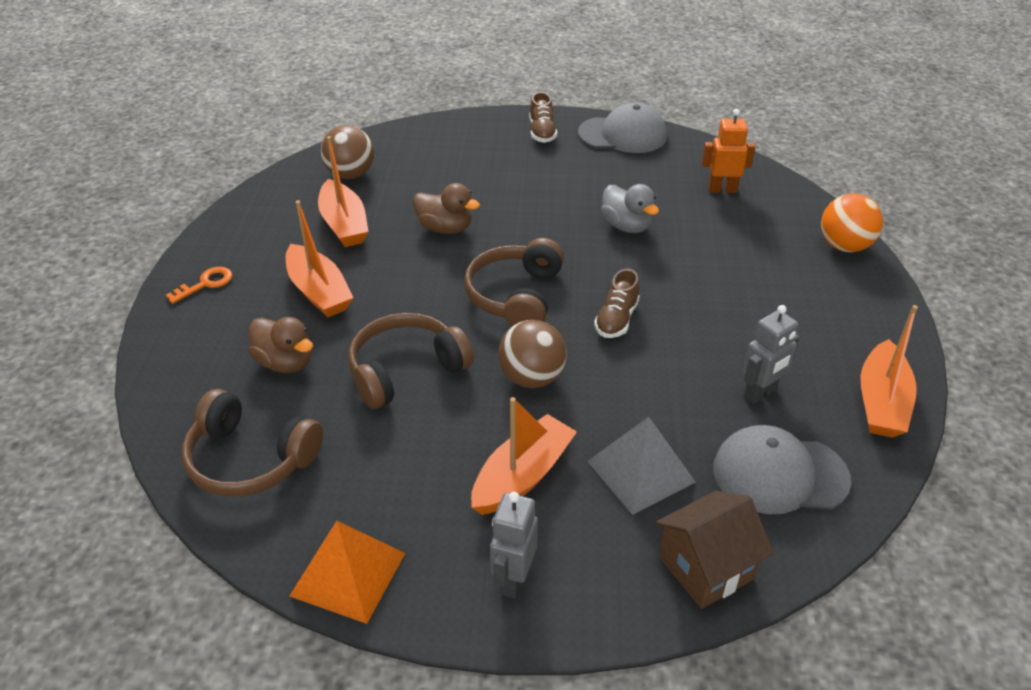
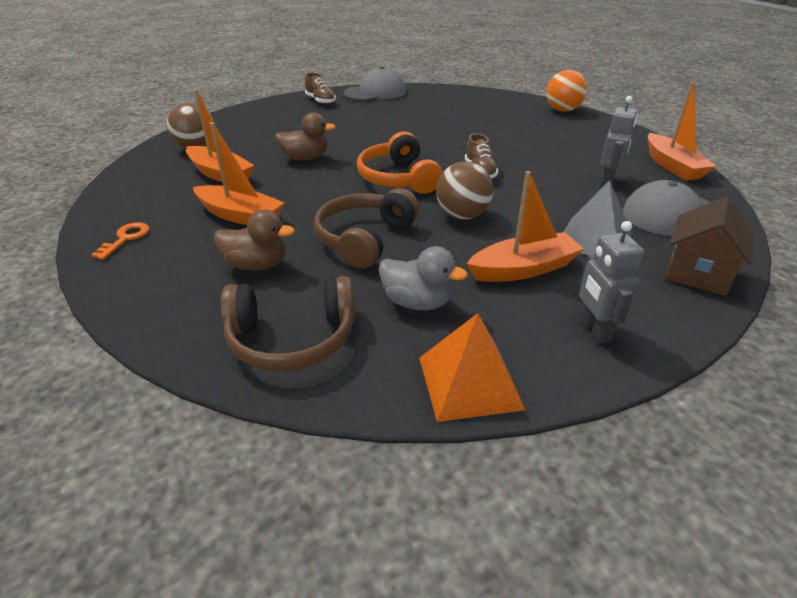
camera: 30 degrees left, 5 degrees down
brown headphones [464,238,564,326] -> orange headphones [357,131,443,194]
orange boat [471,397,577,515] -> orange boat turned 60 degrees clockwise [467,171,584,282]
grey duck [601,184,659,233] -> grey duck moved to [379,246,468,310]
orange robot [702,109,755,193] -> none

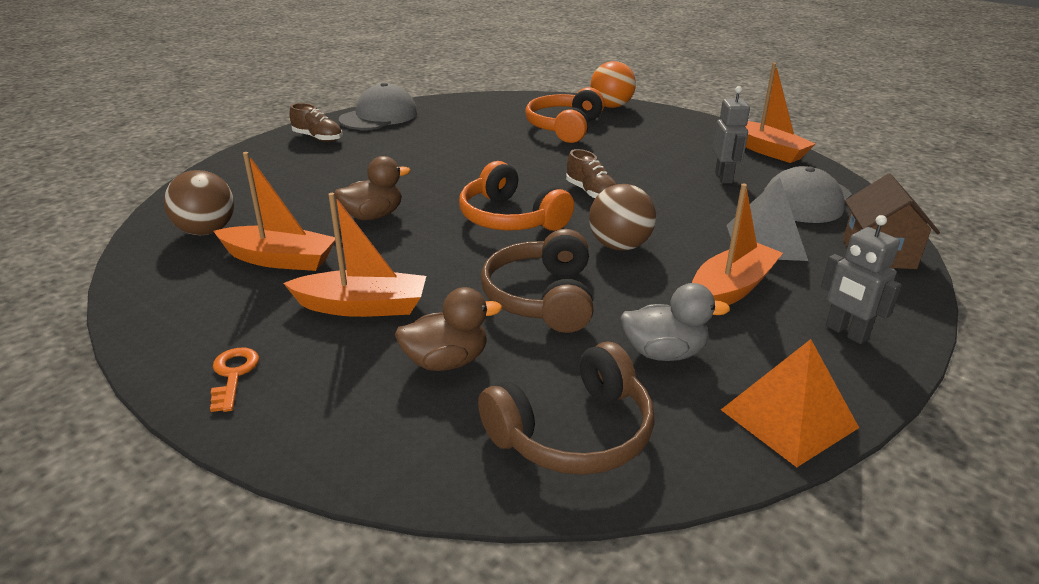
camera: 25 degrees left, 5 degrees down
none -> orange headphones [525,87,605,143]

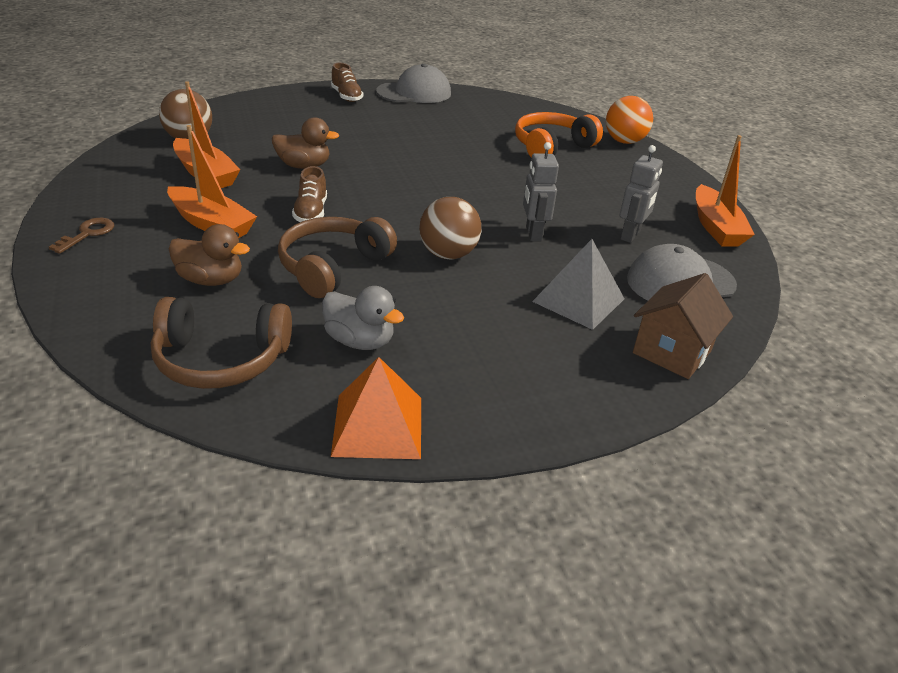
camera: 30 degrees right, 5 degrees up
orange key [210,348,259,412] -> brown key [49,218,114,254]
orange headphones [459,161,574,231] -> none
brown shoe [566,149,617,199] -> brown shoe moved to [292,166,327,222]
orange boat [692,183,783,305] -> none
grey robot [821,215,902,344] -> grey robot moved to [523,142,559,241]

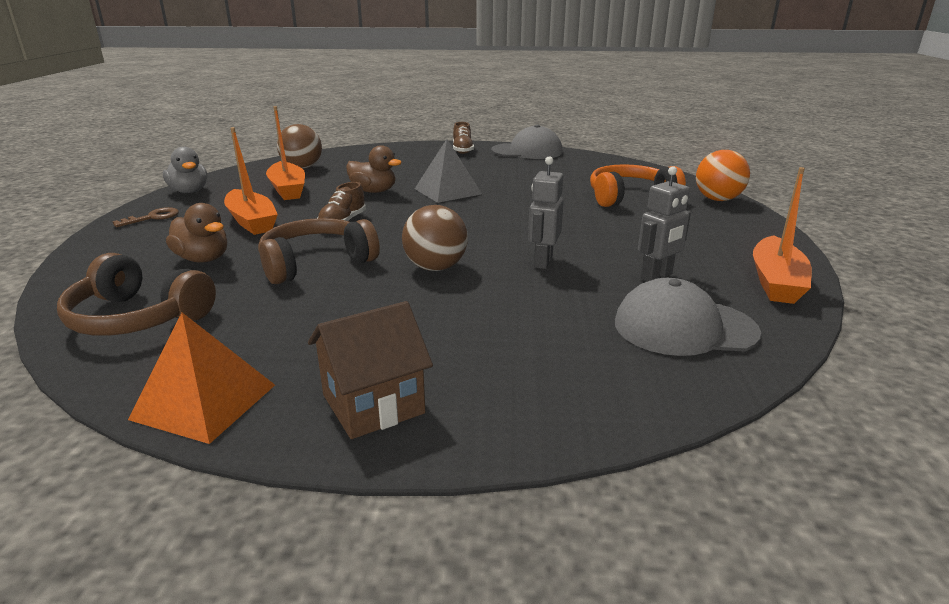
camera: 25 degrees right, 10 degrees down
grey duck [322,286,404,350] -> grey duck moved to [163,147,207,193]
grey pyramid [532,239,624,330] -> grey pyramid moved to [415,139,482,203]
brown house [633,273,733,379] -> brown house moved to [308,301,433,439]

